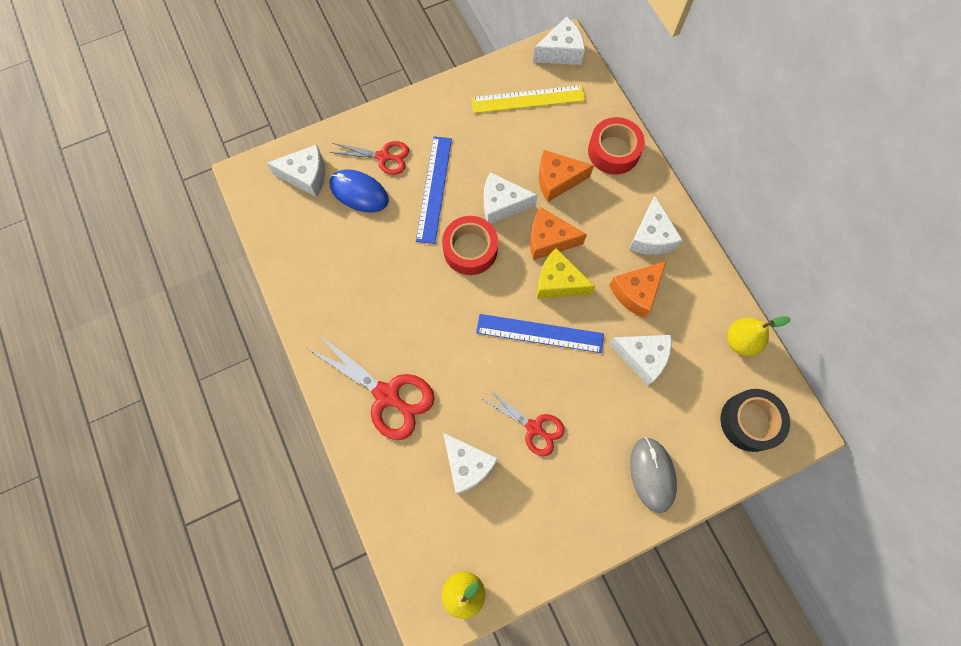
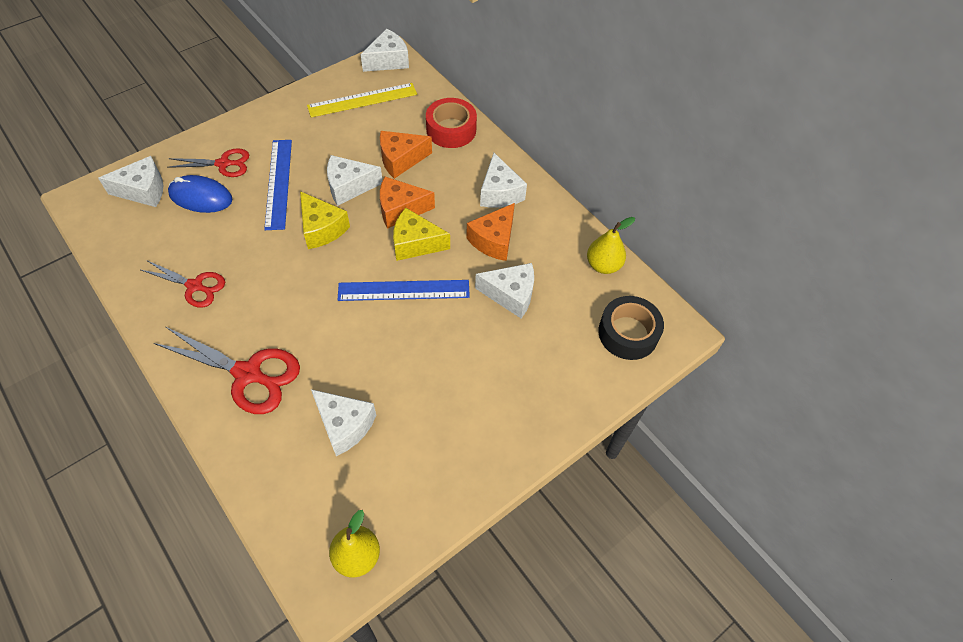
camera: 15 degrees left, 15 degrees down
red tape [442,216,498,275] -> yellow cheese [300,191,350,249]
red scissors [481,388,565,457] -> red scissors moved to [141,261,225,307]
grey mouse [630,437,677,513] -> none

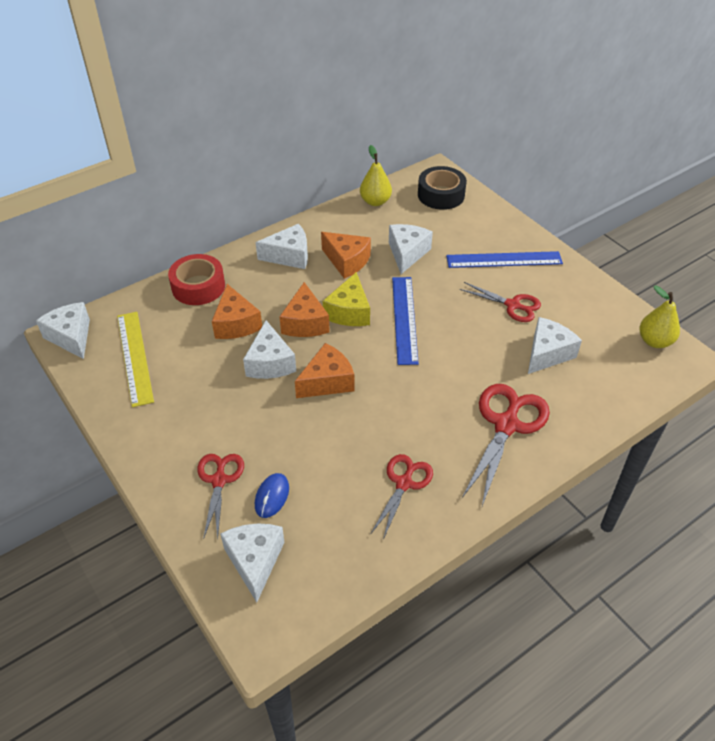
camera: 85 degrees left, 10 degrees down
blue mouse [168,175,233,213] -> blue mouse [255,473,289,518], size x0.64
blue ruler [264,140,292,230] -> blue ruler moved to [446,251,563,268]
yellow cheese [300,191,350,249] -> orange cheese [295,343,354,398]
none -> red scissors [459,282,541,322]

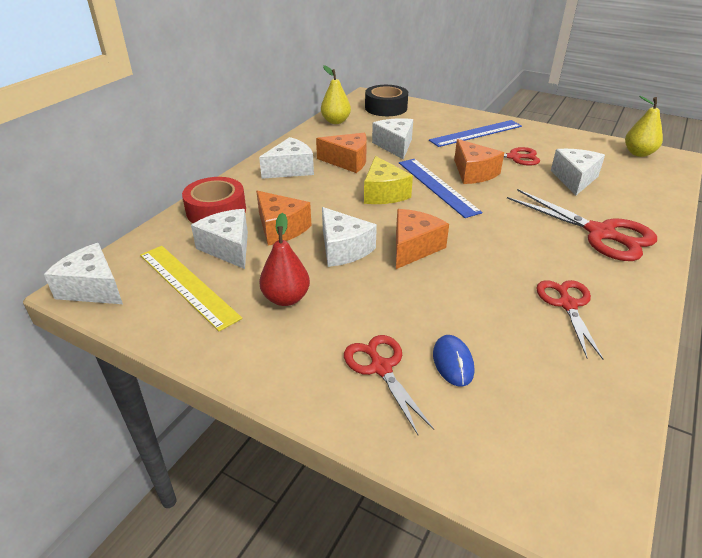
camera: 25 degrees left, 10 degrees down
white cheese [220,523,284,603] -> white cheese moved to [191,209,248,269]
orange cheese [279,282,330,337] -> orange cheese moved to [454,139,504,184]
red scissors [462,384,550,506] -> red scissors turned 135 degrees clockwise [507,189,657,261]
none -> red pear [259,213,310,306]

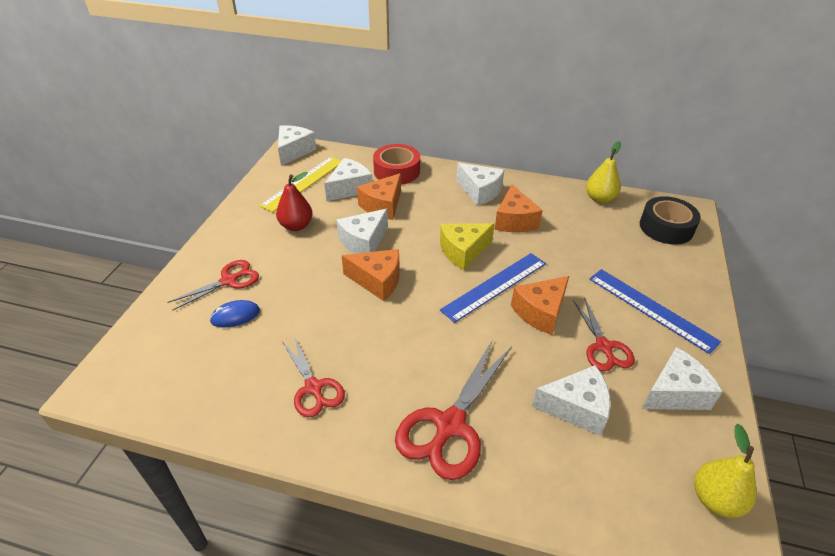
camera: 75 degrees right, 5 degrees up
white cheese [372,118,413,159] -> white cheese moved to [642,347,723,410]
red scissors [536,280,604,360] -> red scissors turned 75 degrees clockwise [282,336,345,417]

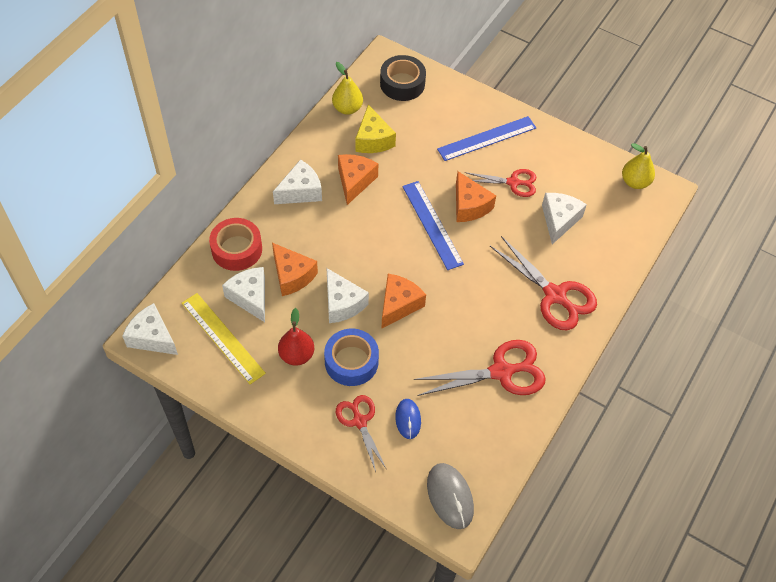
camera: 75 degrees left, 15 degrees up
red scissors [282,336,345,417] -> red scissors [413,340,546,396], size x1.60
yellow cheese [440,223,495,270] -> yellow cheese moved to [355,105,396,153]
orange cheese [494,184,543,232] -> orange cheese turned 90 degrees counterclockwise [338,154,378,205]
white cheese [642,347,723,410] -> none
none -> blue tape [324,329,379,386]
none -> grey mouse [427,463,474,529]

